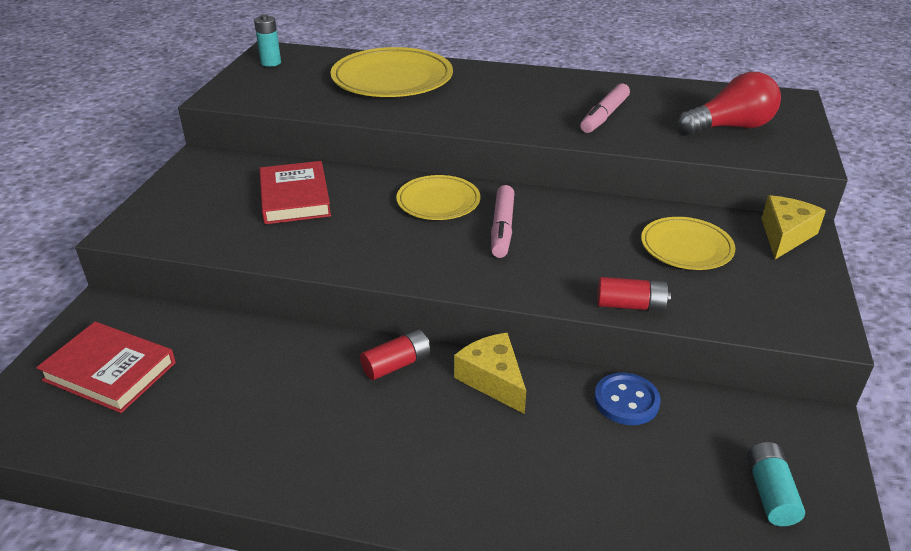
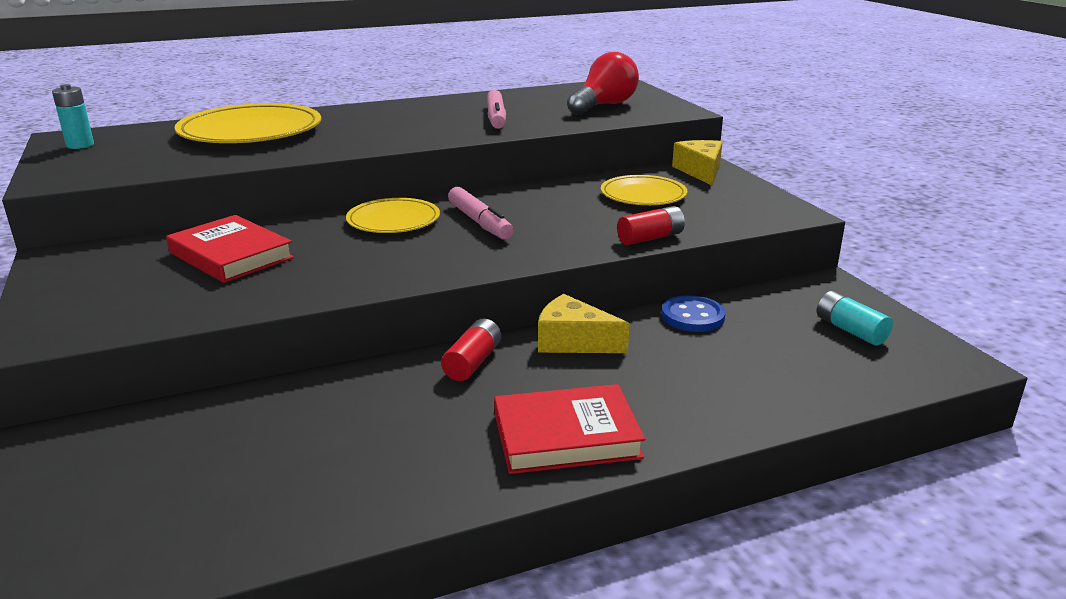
camera: 35 degrees left, 10 degrees down
red book [36,322,176,413] -> red book moved to [494,384,645,474]

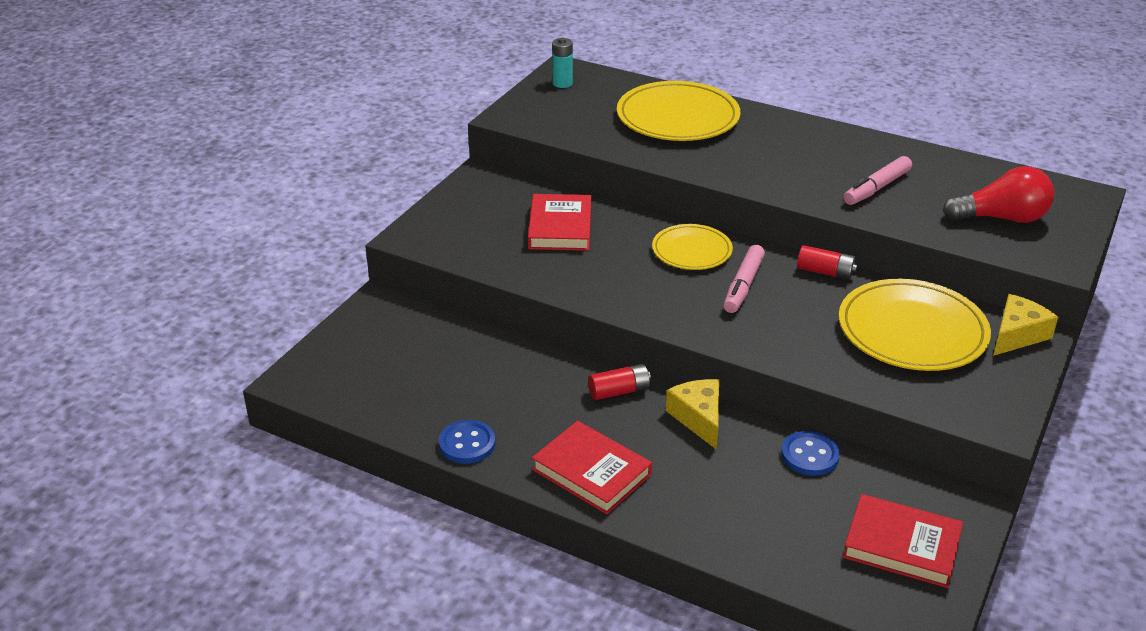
camera: 50 degrees right, 10 degrees up
yellow plate [601,175,687,205] -> yellow plate [839,279,991,371], size x1.69
red battery [617,206,685,245] -> red battery moved to [797,245,857,280]
turquoise battery [817,291,893,345] -> red book [843,494,963,588]
none -> blue button [439,420,495,464]

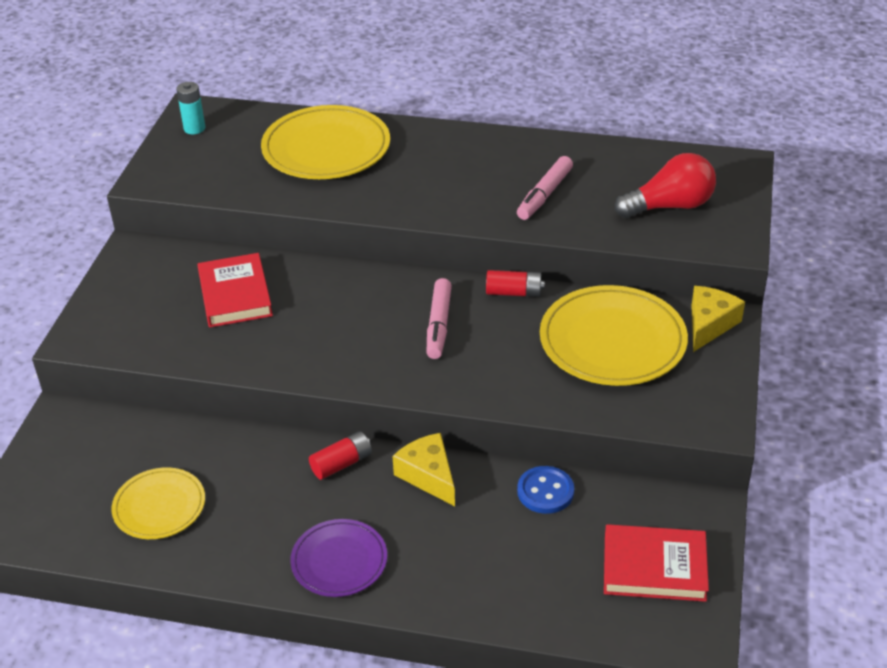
camera: 15 degrees left, 5 degrees up
blue button [439,420,495,464] -> none
red book [532,421,652,514] -> purple plate [290,519,387,597]
yellow plate [652,224,733,270] -> yellow plate moved to [111,467,205,539]

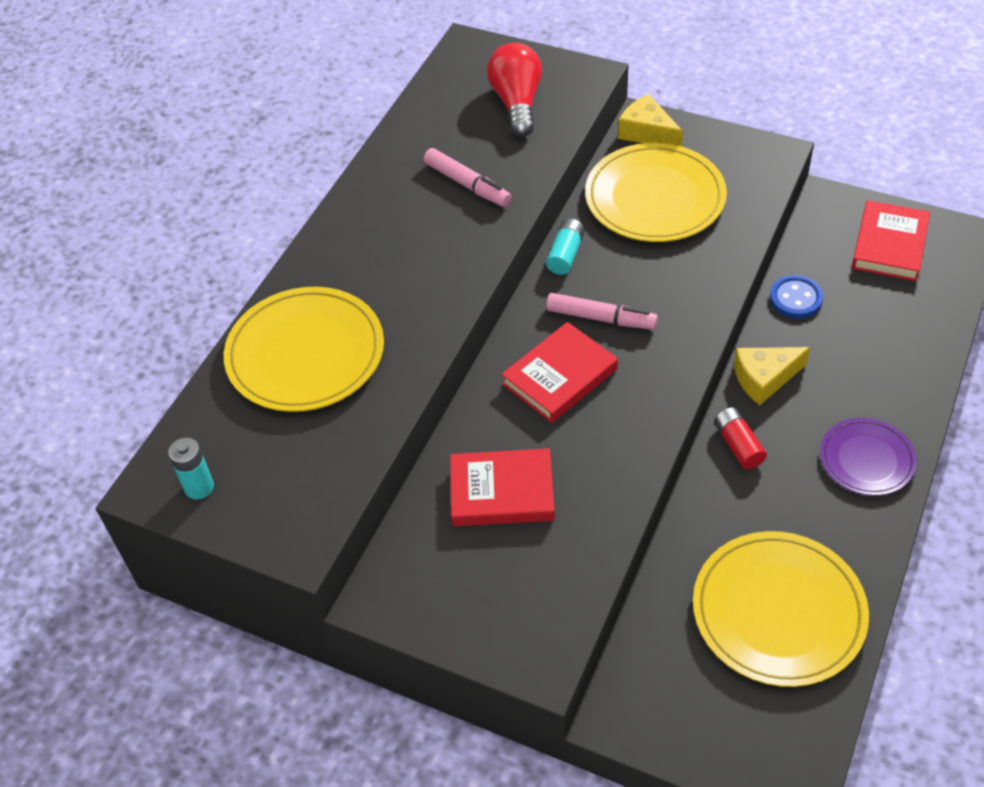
camera: 75 degrees left, 10 degrees up
yellow plate [111,467,205,539] -> yellow plate [693,531,869,687], size x1.69
red battery [486,270,545,297] -> turquoise battery [546,219,585,275]
none -> red book [501,322,618,423]

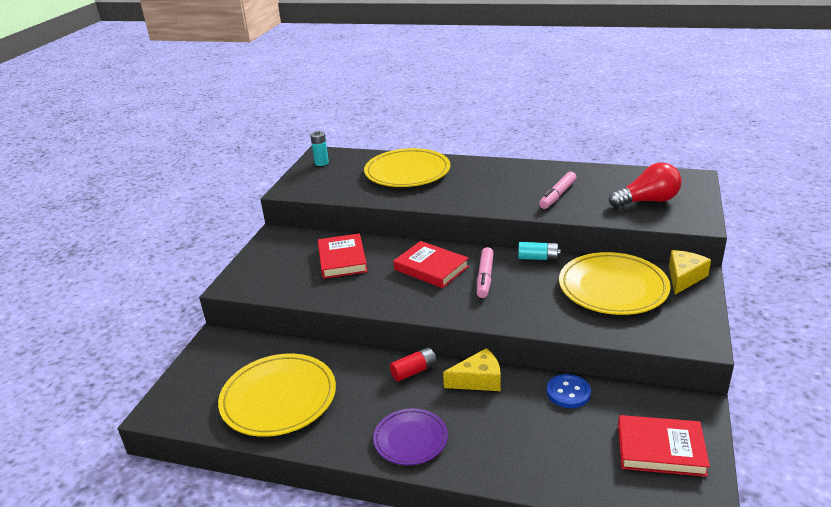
camera: 80 degrees right, 20 degrees down
yellow cheese [734,347,810,405] -> yellow cheese turned 105 degrees clockwise [443,348,501,391]

